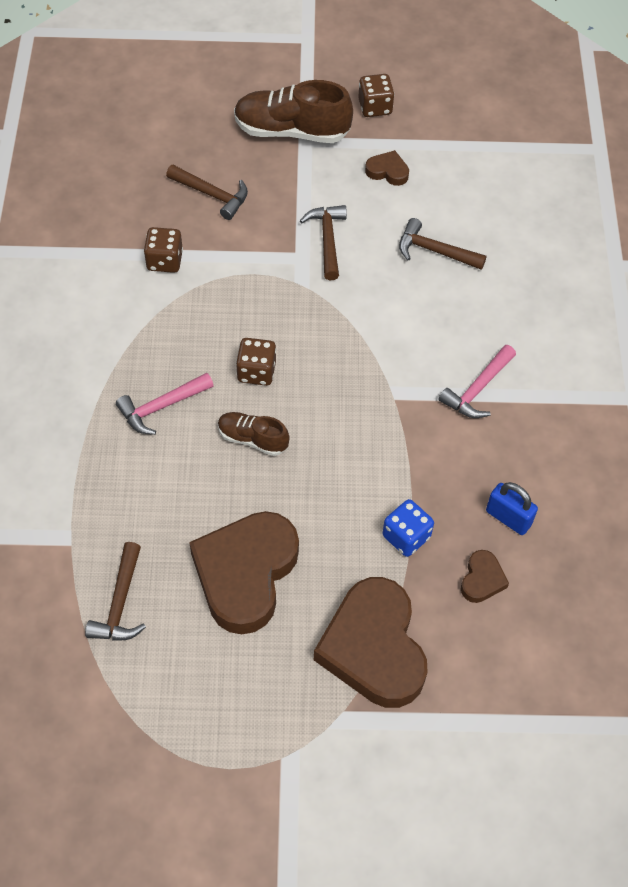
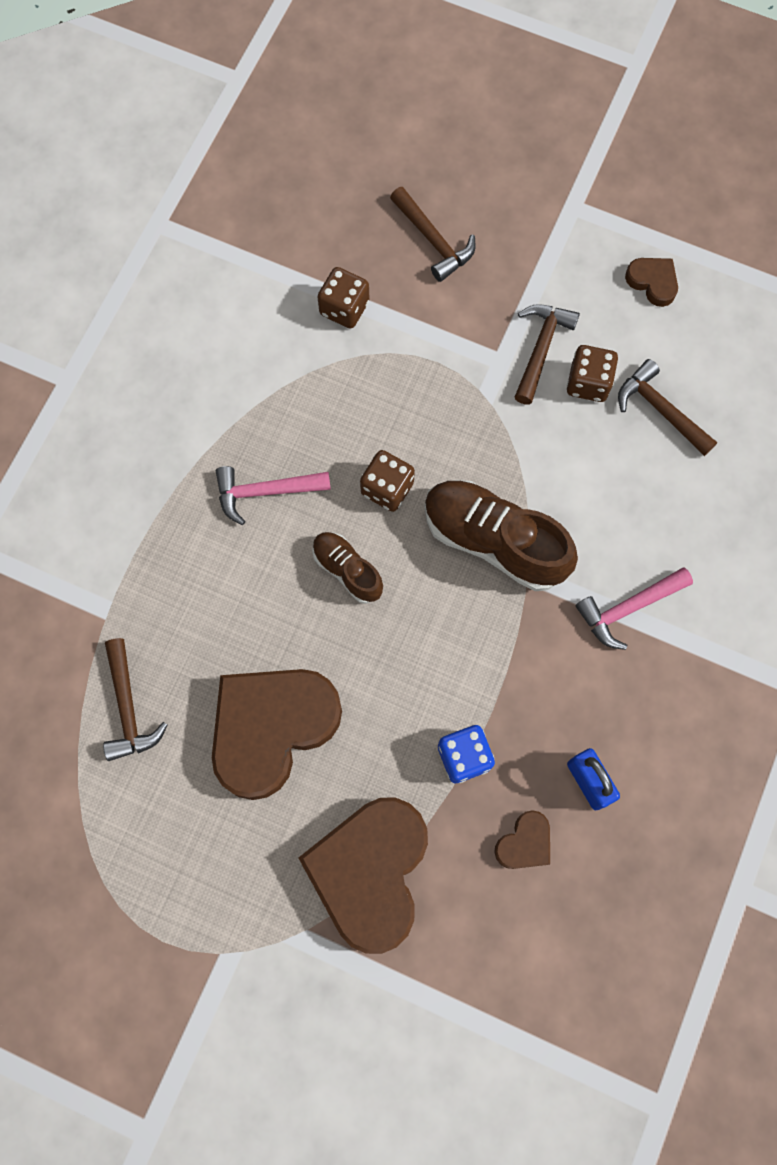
camera: 25 degrees right, 15 degrees up
brown hammer [85,542,146,641] -> brown hammer turned 45 degrees counterclockwise [103,638,168,761]
brown shoe [234,80,353,143] -> brown shoe moved to [425,480,578,591]
brown dice [358,74,394,117] -> brown dice moved to [567,345,618,402]

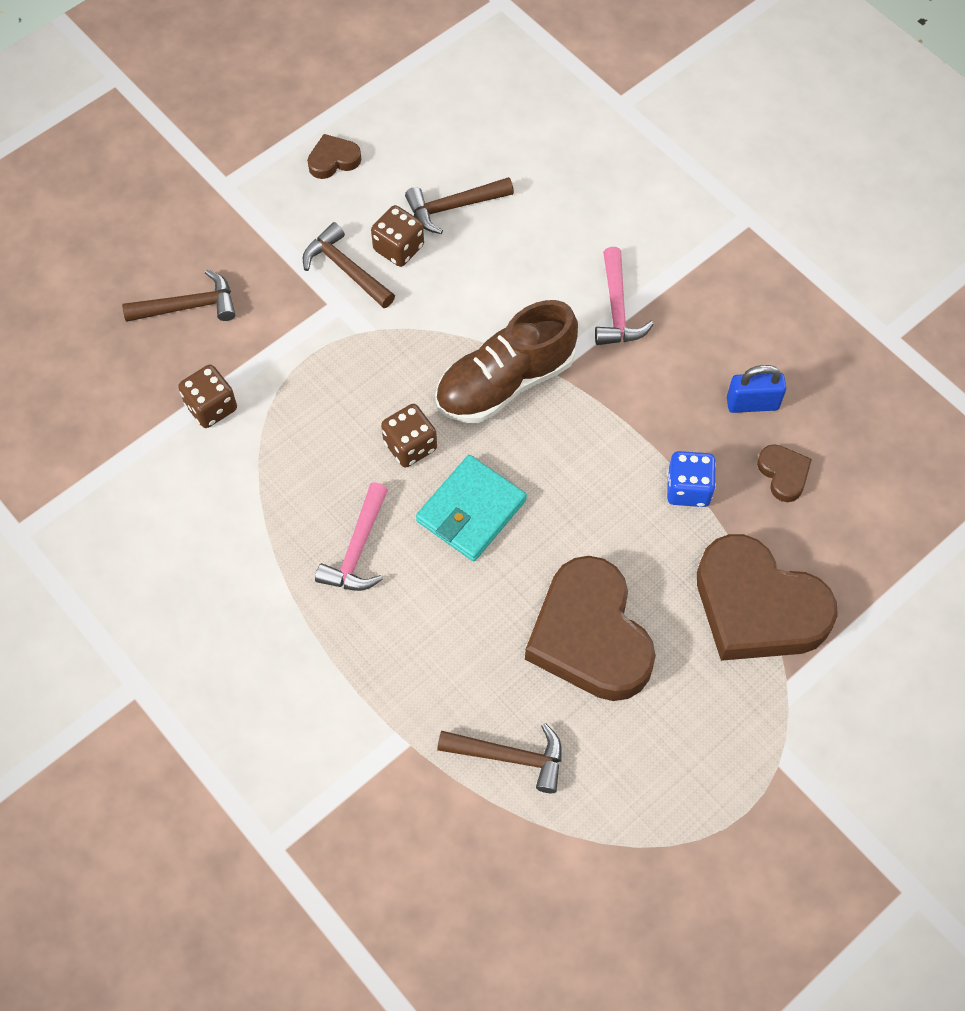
camera: 65 degrees left, 10 degrees down
brown shoe [312,532,383,604] -> turquoise wallet [416,455,527,561]

